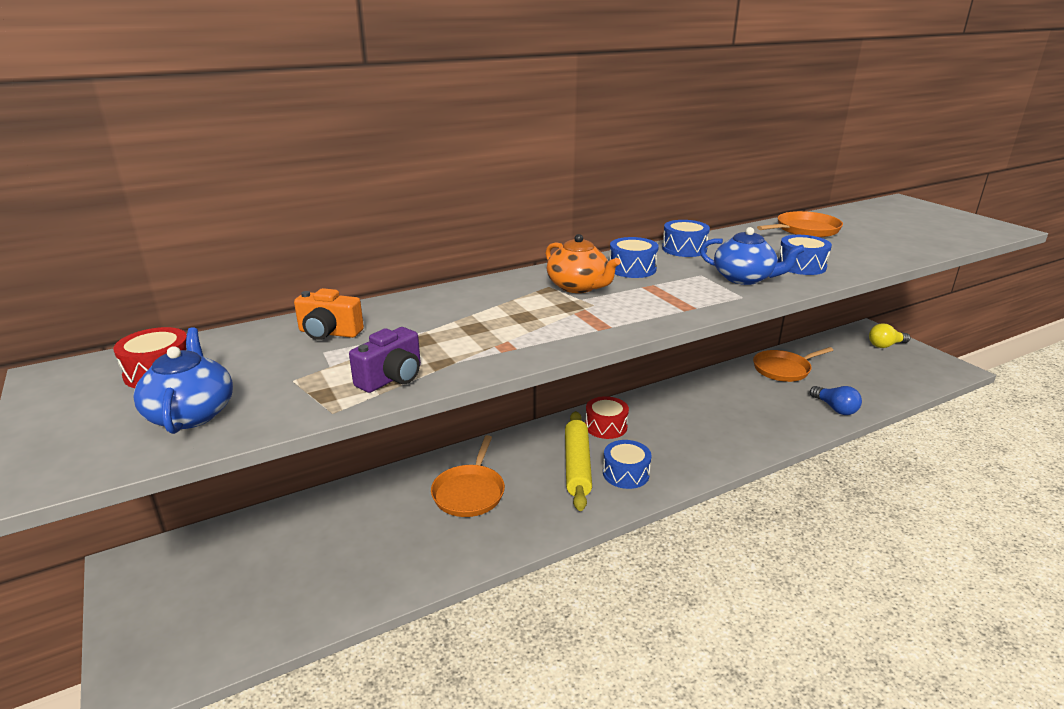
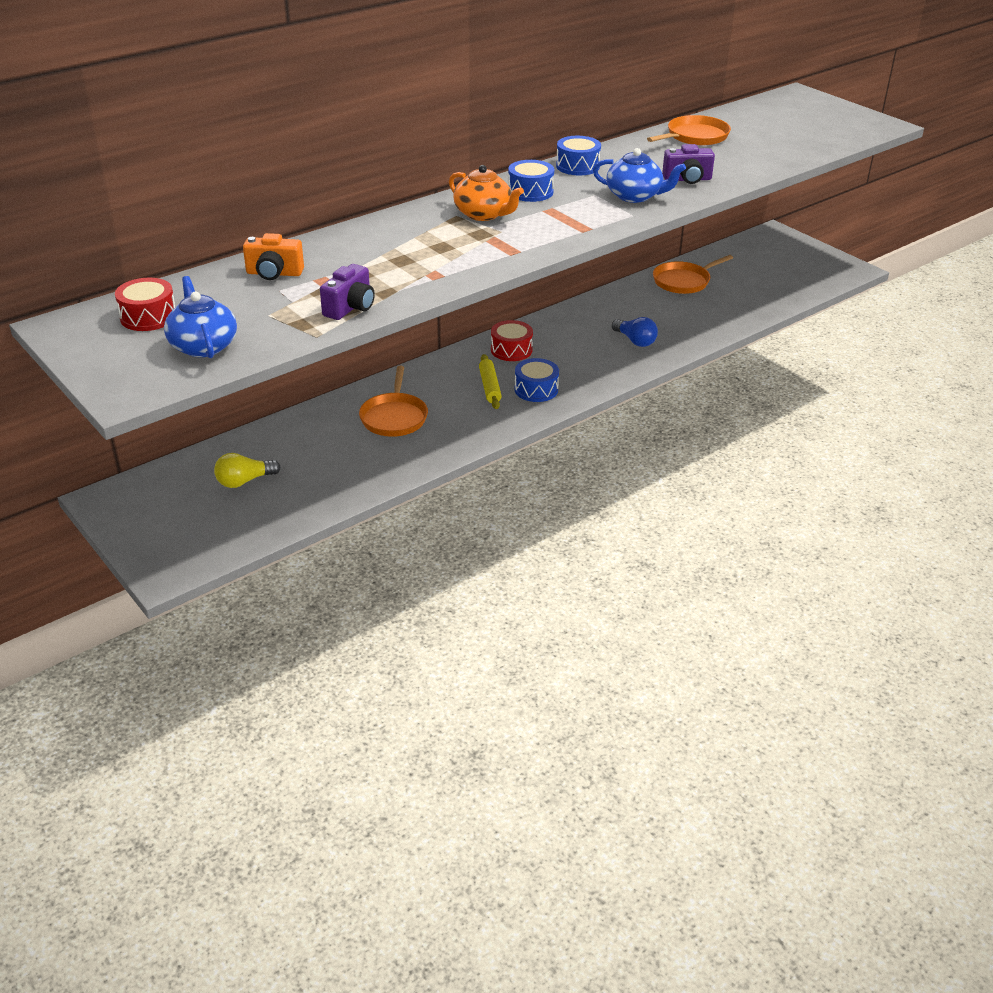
camera: 10 degrees left, 10 degrees up
yellow rolling pin [565,411,592,511] -> yellow rolling pin [479,354,502,409], size x0.65
blue drum [777,235,832,275] -> purple camera [662,144,715,184]
blue light bulb [810,386,862,415] -> blue light bulb moved to [612,317,658,347]
yellow light bulb [869,323,911,348] -> yellow light bulb moved to [214,453,280,488]

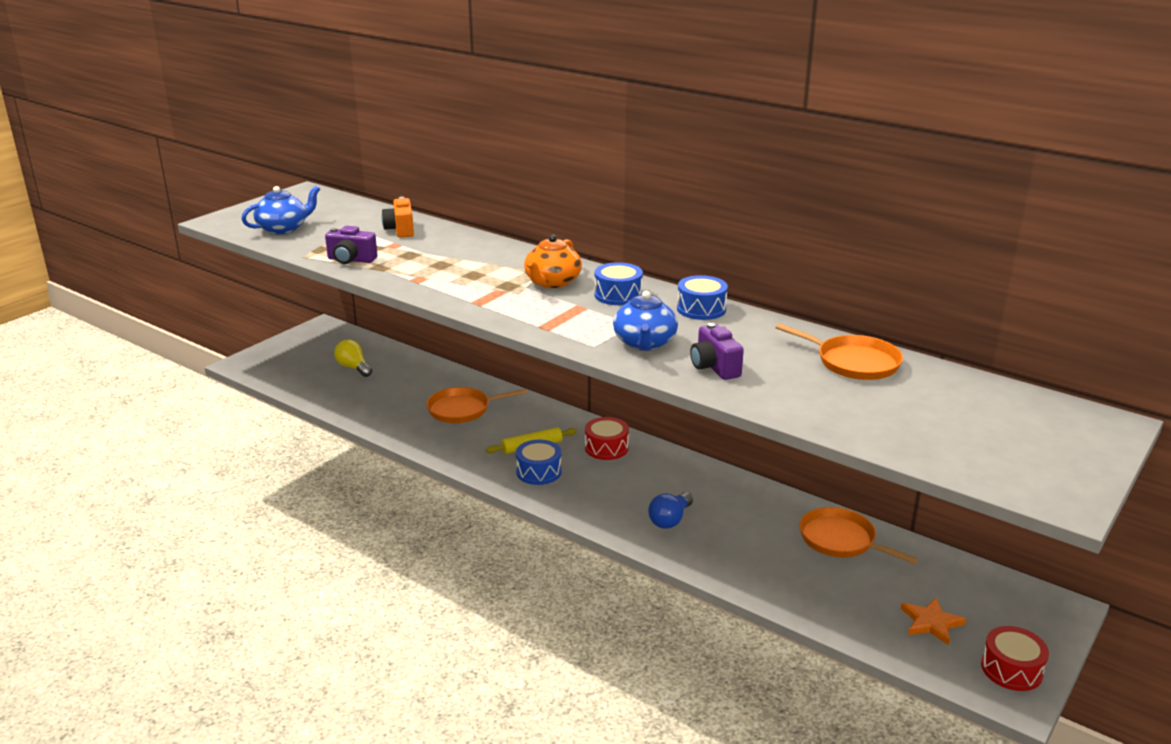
camera: 75 degrees right, 10 degrees down
red drum [115,278,175,331] -> red drum moved to [981,626,1049,691]
none -> orange star [901,598,966,645]

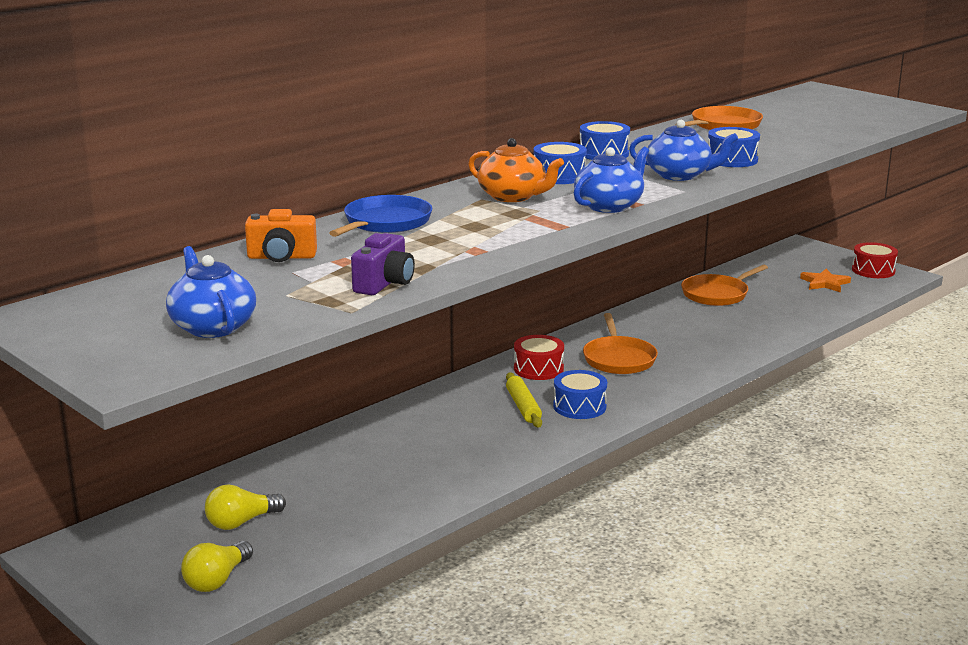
camera: 80 degrees left, 5 degrees down
orange pan [426,387,527,423] -> orange pan moved to [583,313,658,374]
blue light bulb [648,492,693,529] -> none
purple camera [690,323,744,380] -> blue drum [708,127,760,167]
none -> yellow light bulb [181,541,253,592]
none -> blue pan [329,195,432,237]
none -> blue teapot [574,147,649,213]

